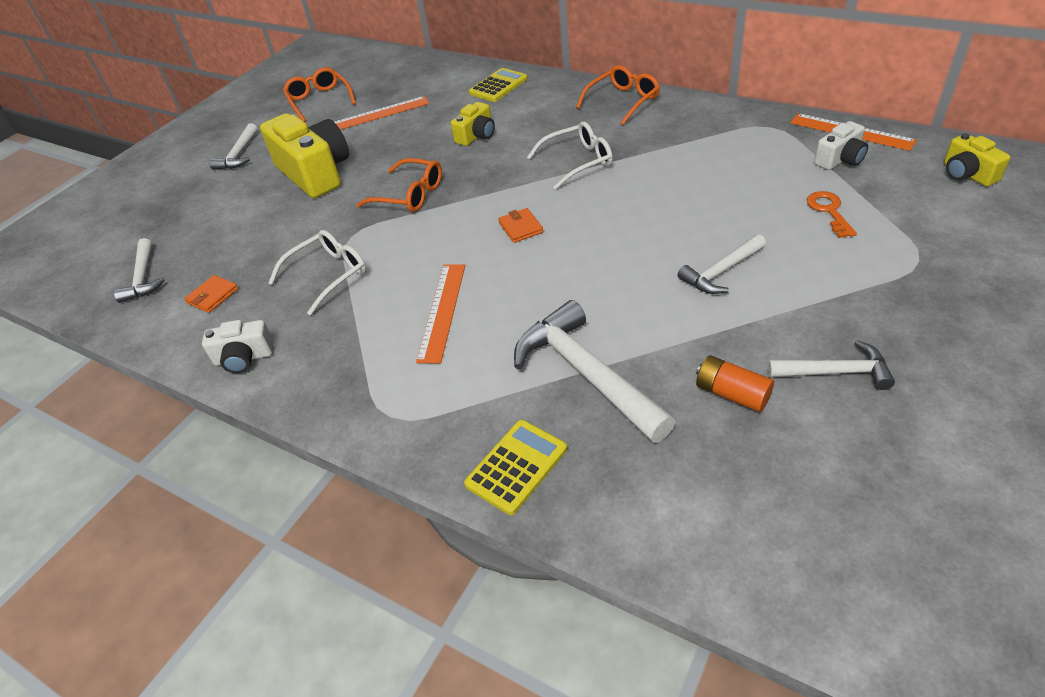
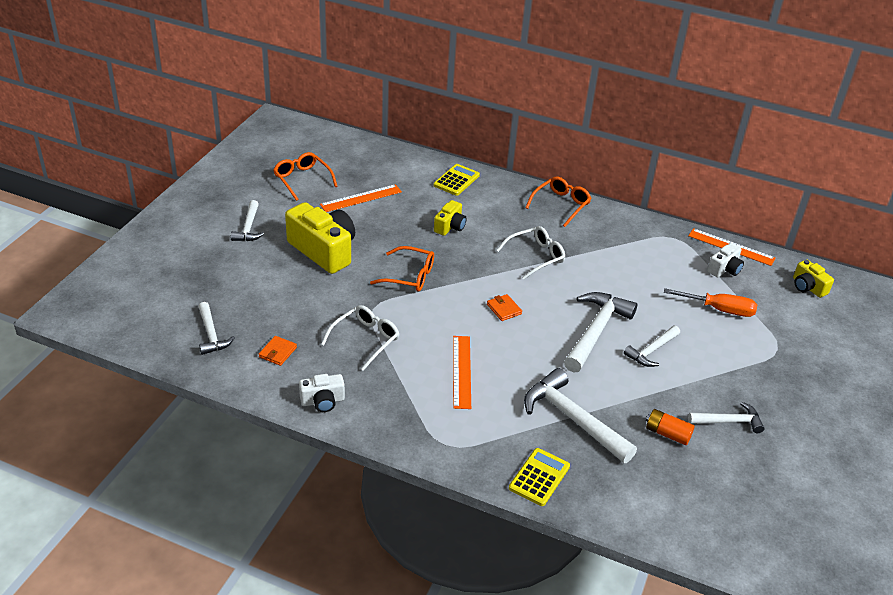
camera: 15 degrees left, 5 degrees down
orange key [807,191,857,238] -> orange screwdriver [664,288,757,317]
none -> white hammer [564,292,637,373]

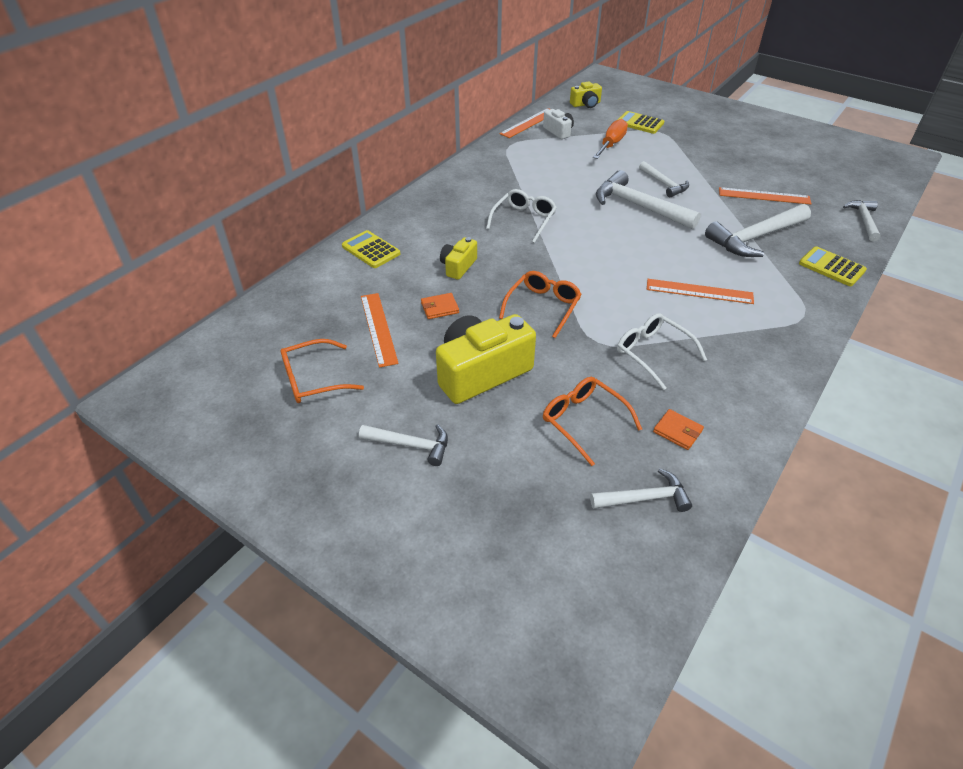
camera: 75 degrees left, 5 degrees up
white camera [299,374,345,412] -> none
yellow camera [434,200,467,236] -> yellow camera turned 105 degrees counterclockwise [440,237,477,280]
orange wallet [487,294,522,321] -> orange wallet moved to [421,293,459,319]
white glasses [496,226,565,279] -> white glasses turned 45 degrees clockwise [486,189,557,243]
orange glasses [526,177,592,227] -> orange glasses moved to [543,377,642,466]
orange battery [646,409,695,445] -> orange ruler [719,187,812,205]
white hammer [688,402,765,433] -> white hammer moved to [843,200,880,241]
none -> yellow calculator [618,111,664,134]

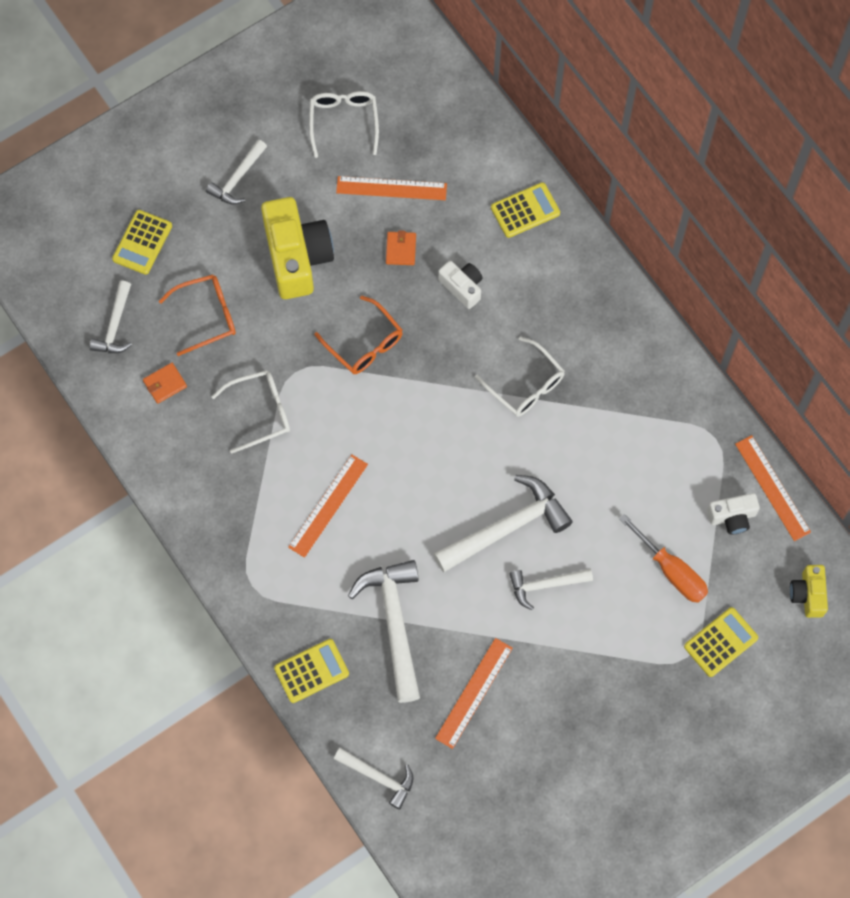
camera: 110 degrees right, 25 degrees up
orange glasses [280,339,364,403] -> white glasses [309,91,379,158]
yellow camera [440,237,477,280] -> white camera [438,261,483,309]
none -> yellow calculator [112,210,172,275]

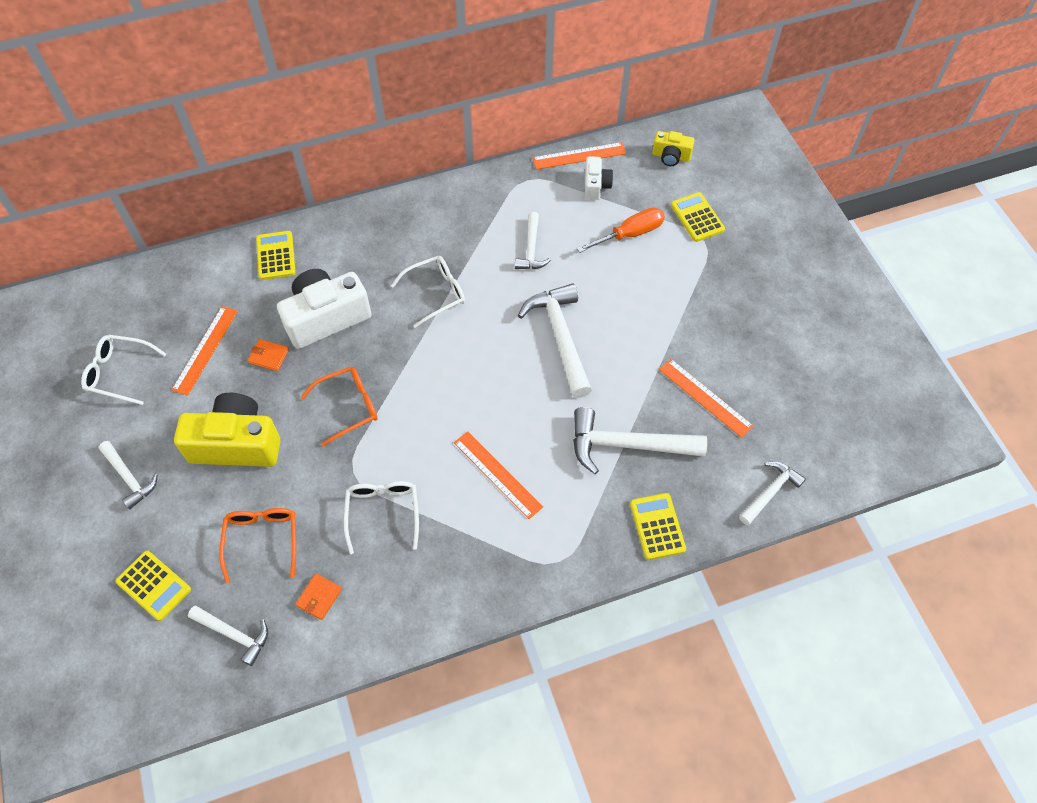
camera: 75 degrees left, 10 degrees down
orange wallet [143,363,187,404] -> orange wallet turned 45 degrees clockwise [295,574,342,620]
white camera [438,261,483,309] -> white camera [277,269,372,349], size x1.95
white hammer [509,569,593,610] -> white hammer moved to [515,212,551,269]

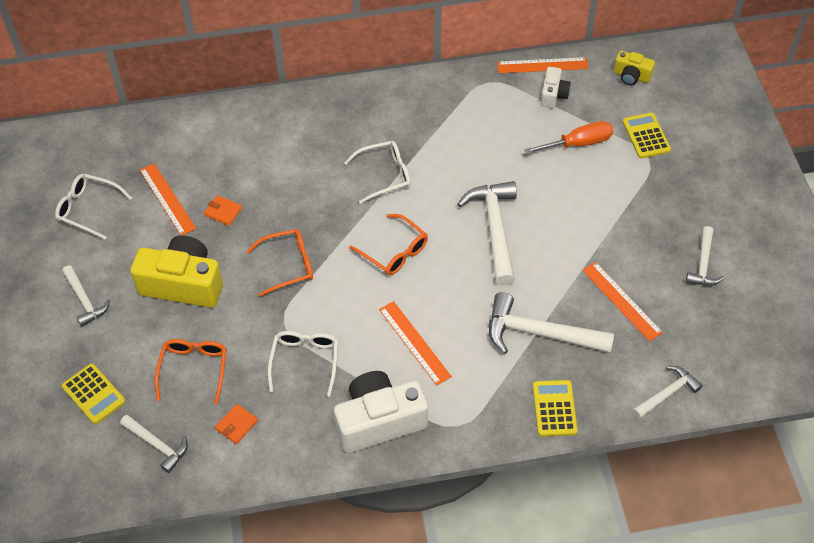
camera: 10 degrees right, 5 degrees down
orange ruler [172,306,238,396] -> orange ruler turned 60 degrees counterclockwise [140,163,196,235]
yellow calculator [256,231,296,280] -> none
white camera [277,269,372,349] -> white camera moved to [334,371,428,453]
white hammer [515,212,551,269] -> white hammer moved to [686,226,724,286]
none -> orange glasses [349,214,428,275]

